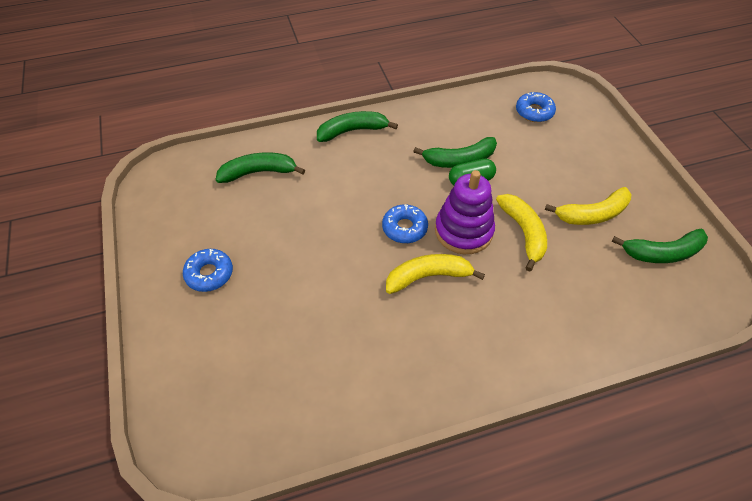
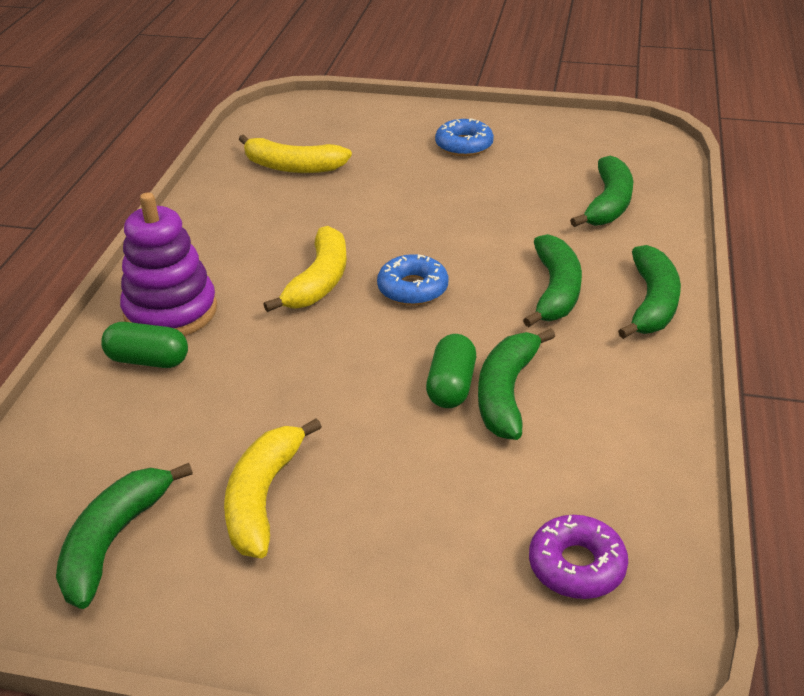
camera: 120 degrees right, 15 degrees down
purple stacking toy [435,170,495,254] -> purple stacking toy moved to [120,192,217,336]
yellow banana [496,194,547,272] -> yellow banana moved to [239,134,352,173]
blue donut [516,92,556,122] -> purple donut [529,515,628,599]
none -> green capsule [101,322,188,368]
none -> green banana [523,234,582,327]

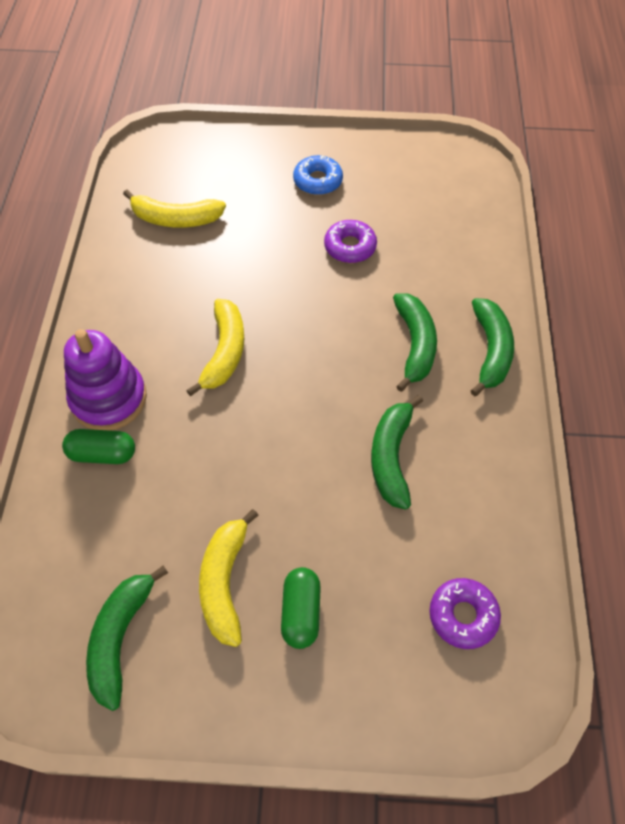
camera: 10 degrees left, 20 degrees up
blue donut [377,254,449,305] -> none
green capsule [426,334,476,408] -> green capsule moved to [281,567,321,649]
green banana [570,156,633,227] -> none
none -> purple donut [324,220,377,263]

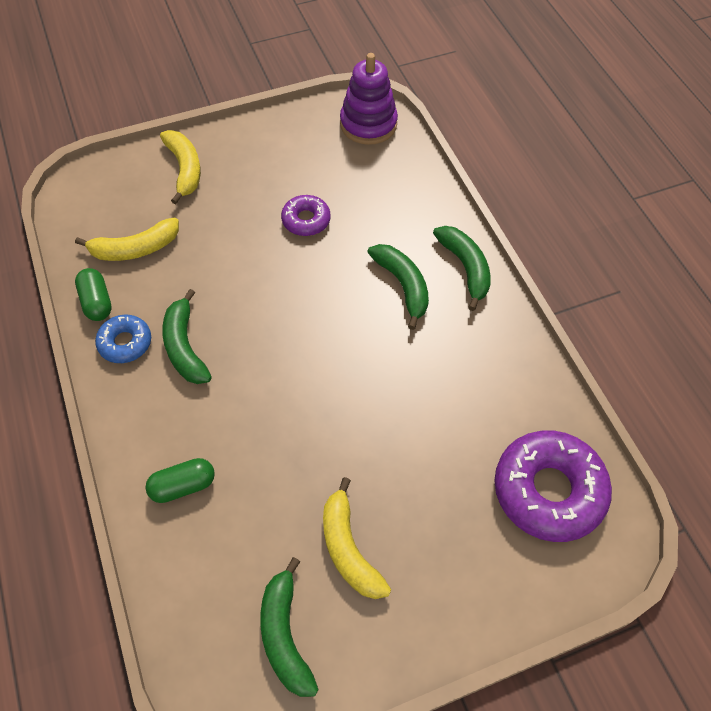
camera: 25 degrees left, 0 degrees up
purple stacking toy [64,329,147,430] -> purple stacking toy moved to [340,53,398,145]
yellow banana [186,299,244,396] -> yellow banana moved to [160,130,201,204]
green capsule [281,567,321,649] -> green capsule moved to [75,268,112,321]
blue donut [293,155,343,195] -> blue donut moved to [95,315,151,363]
green banana [371,395,423,510] -> green banana moved to [162,289,212,384]
purple donut [430,578,501,649] -> purple donut [494,430,612,542], size x1.89

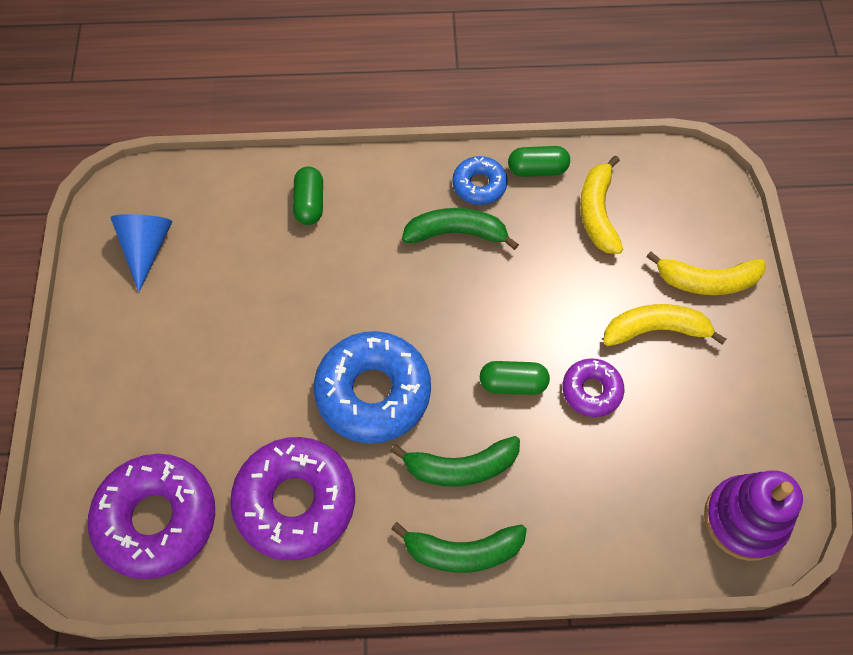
camera: 110 degrees right, 5 degrees up
green banana [260,557,319,697] -> blue cone [110,214,172,292]
yellow banana [323,477,391,599] -> yellow banana moved to [603,304,726,346]
none -> purple donut [231,437,355,560]
none -> blue donut [314,331,431,443]
none -> green capsule [480,361,550,395]

